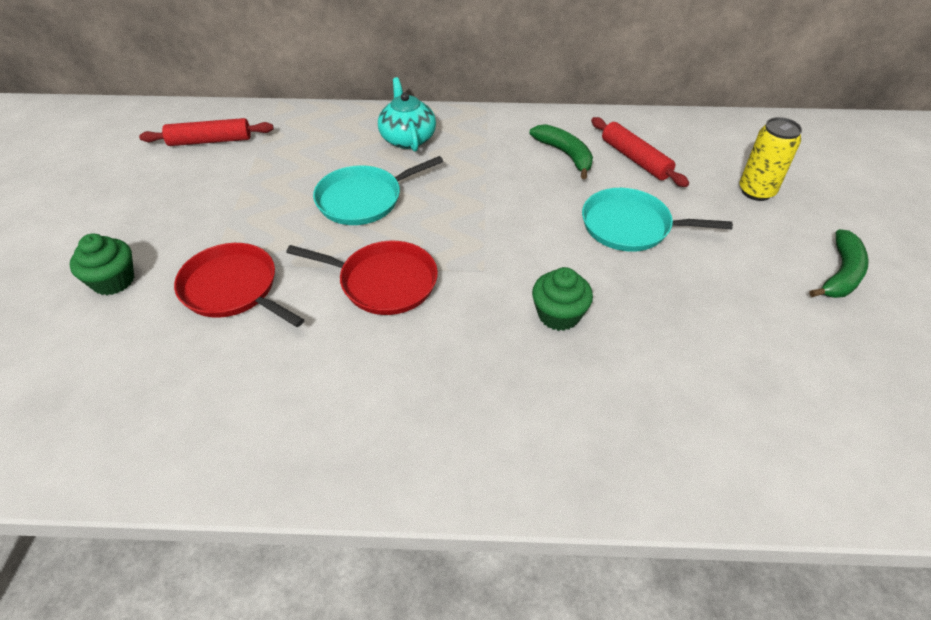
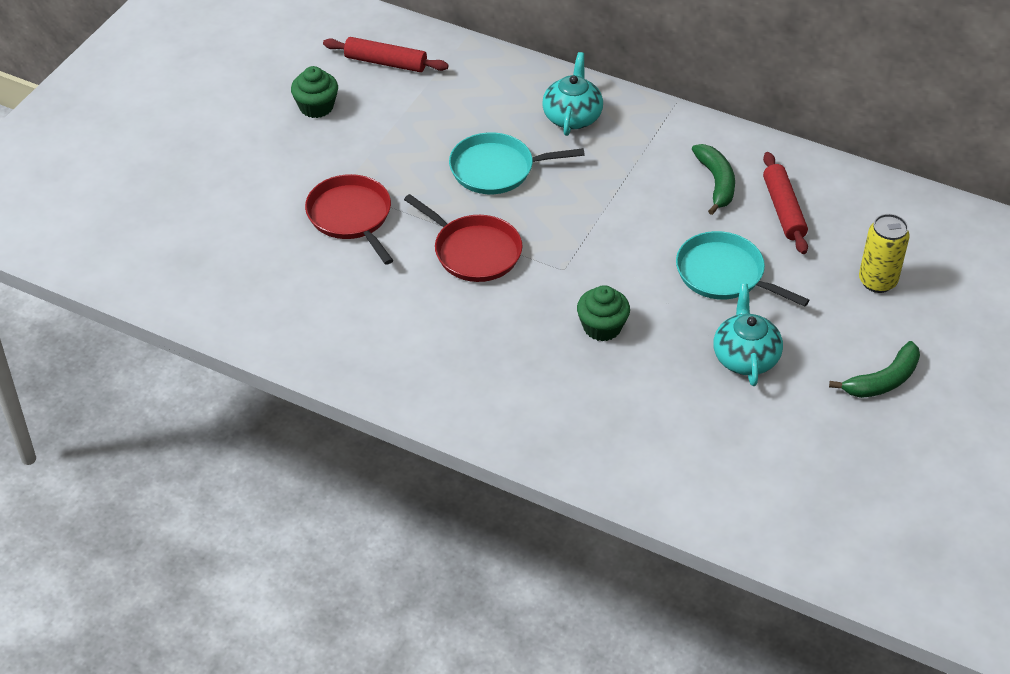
camera: 25 degrees right, 0 degrees up
green cupcake [70,234,134,295] -> green cupcake moved to [291,66,338,118]
none -> turquoise teapot [714,284,783,386]

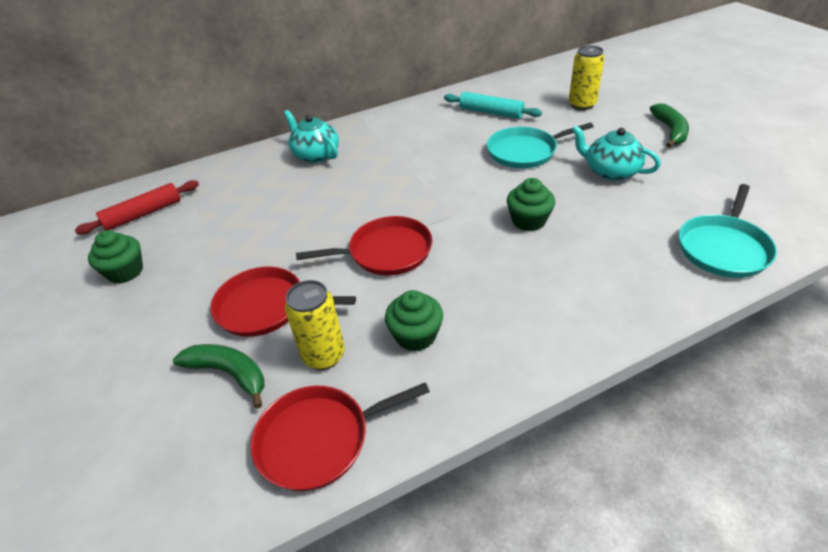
camera: 50 degrees left, 5 degrees down
turquoise pan [449,132,585,194] -> turquoise pan moved to [679,184,777,278]
green banana [692,144,735,215] -> green banana moved to [173,344,264,409]
red rolling pin [763,152,808,254] -> turquoise rolling pin [444,92,542,119]
none -> red pan [250,382,430,491]
none -> yellow can [285,280,345,370]
none -> green cupcake [385,290,443,352]

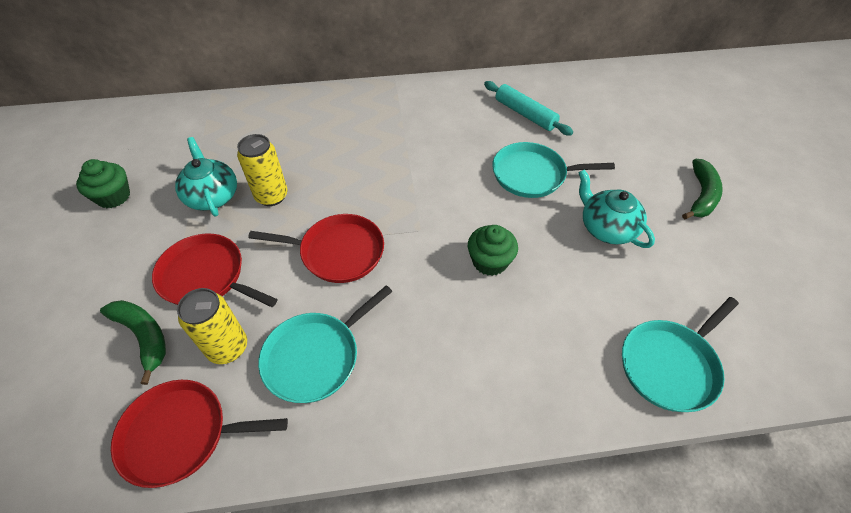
camera: 15 degrees right, 10 degrees up
red rolling pin [75,180,199,235] -> none
turquoise teapot [284,110,339,163] -> turquoise teapot moved to [175,137,237,216]
green cupcake [385,290,443,352] -> turquoise pan [258,285,393,403]
yellow can [569,45,605,110] -> yellow can moved to [237,134,288,206]

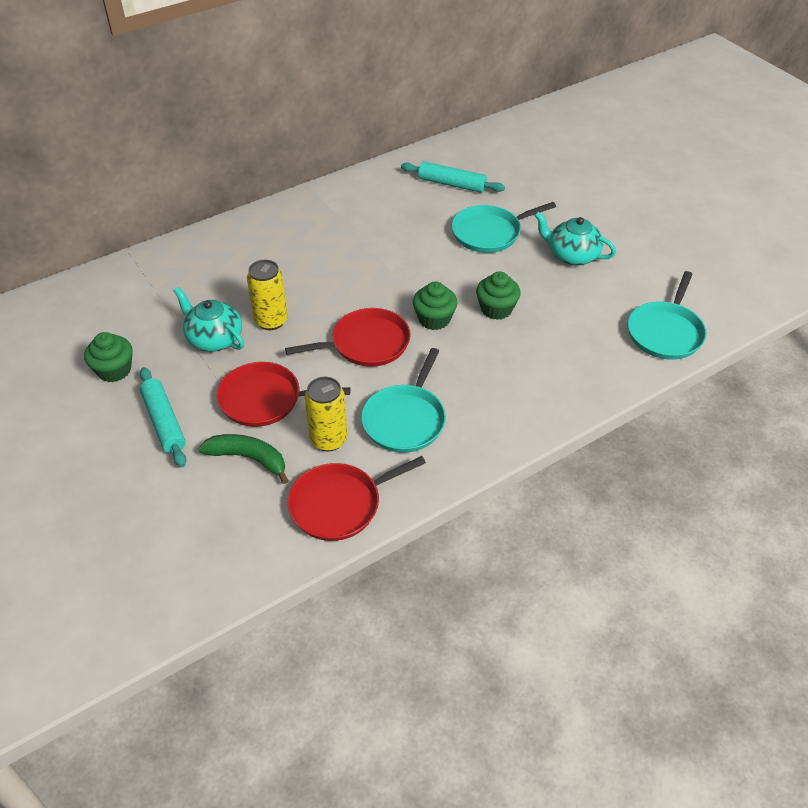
camera: 25 degrees left, 5 degrees down
green banana [682,159,723,220] -> none
none -> turquoise rolling pin [140,367,186,467]
none -> green cupcake [413,281,457,330]

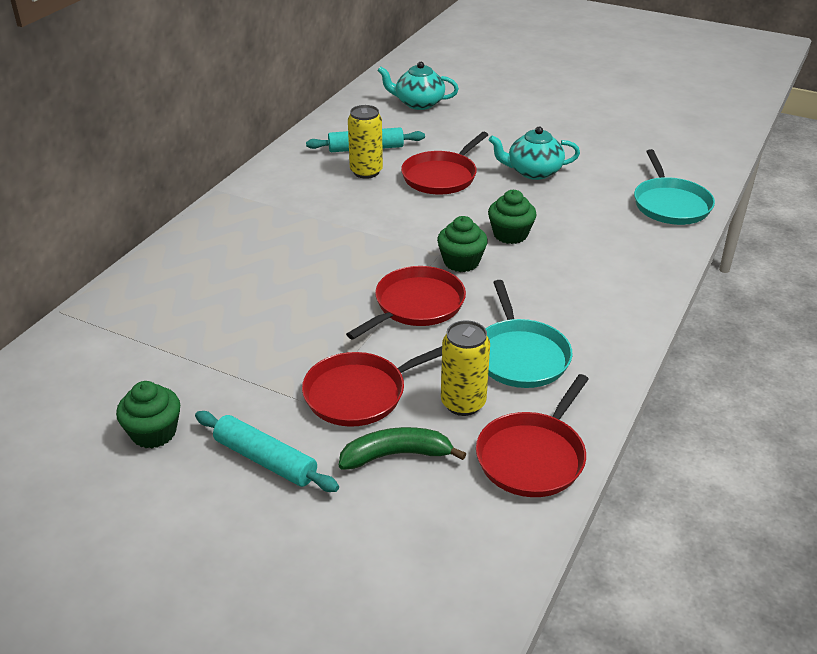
camera: 30 degrees left, 10 degrees down
turquoise teapot [173,287,244,352] -> turquoise teapot moved to [377,62,459,110]
yellow can [247,260,288,330] -> yellow can moved to [348,105,383,179]
turquoise pan [452,202,556,253] -> red pan [401,132,488,195]

